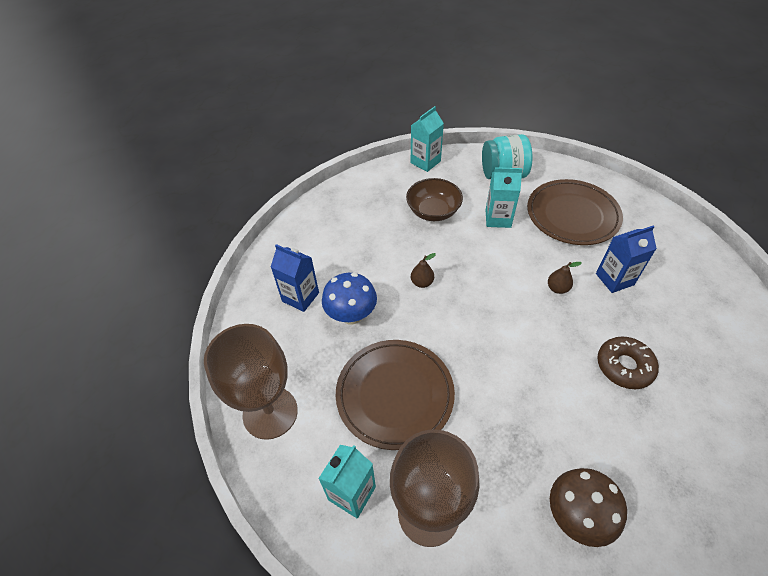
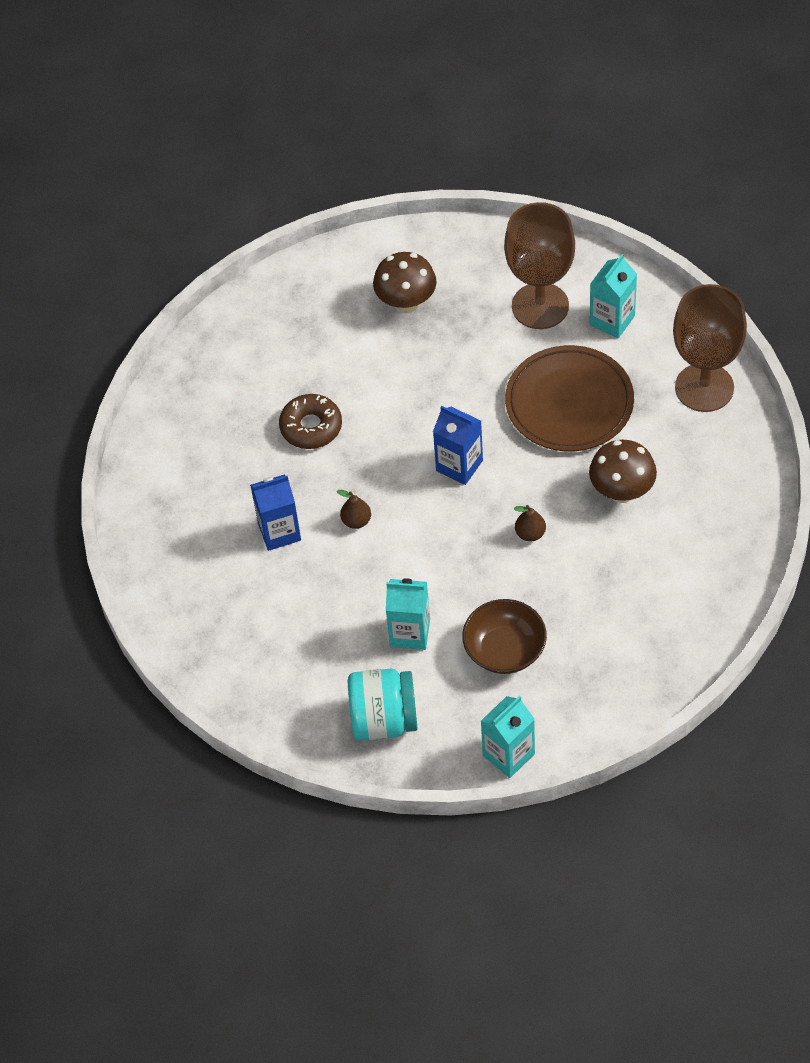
camera: 175 degrees left, 5 degrees up
blue carton [271,244,319,312] -> blue carton moved to [433,406,483,485]
blue mushroom [322,273,377,325] -> brown mushroom [589,440,657,503]
brown plate [527,179,623,245] -> none

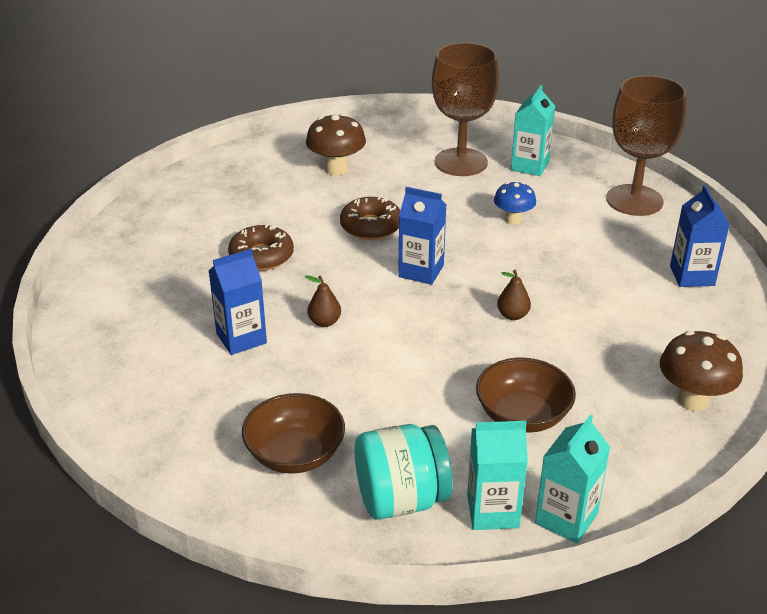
camera: 15 degrees left, 20 degrees down
turquoise carton [386,578,430,650] -> turquoise carton moved to [467,421,528,530]
brown plate [505,345,634,451] -> blue mushroom [494,182,536,225]
brown mushroom [589,440,657,503] -> brown mushroom moved to [660,331,743,411]
none -> brown bowl [242,393,345,474]
none -> brown donut [340,196,400,240]
none -> blue carton [670,185,730,287]

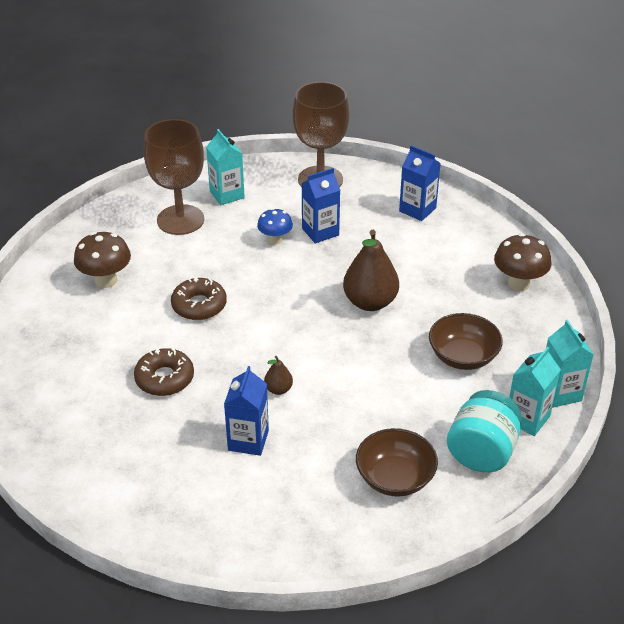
camera: 50 degrees left, 5 degrees up
blue carton [398,187,446,285] -> blue carton moved to [301,168,340,244]
brown pear [497,270,531,320] -> brown pear [343,230,399,311], size x2.11

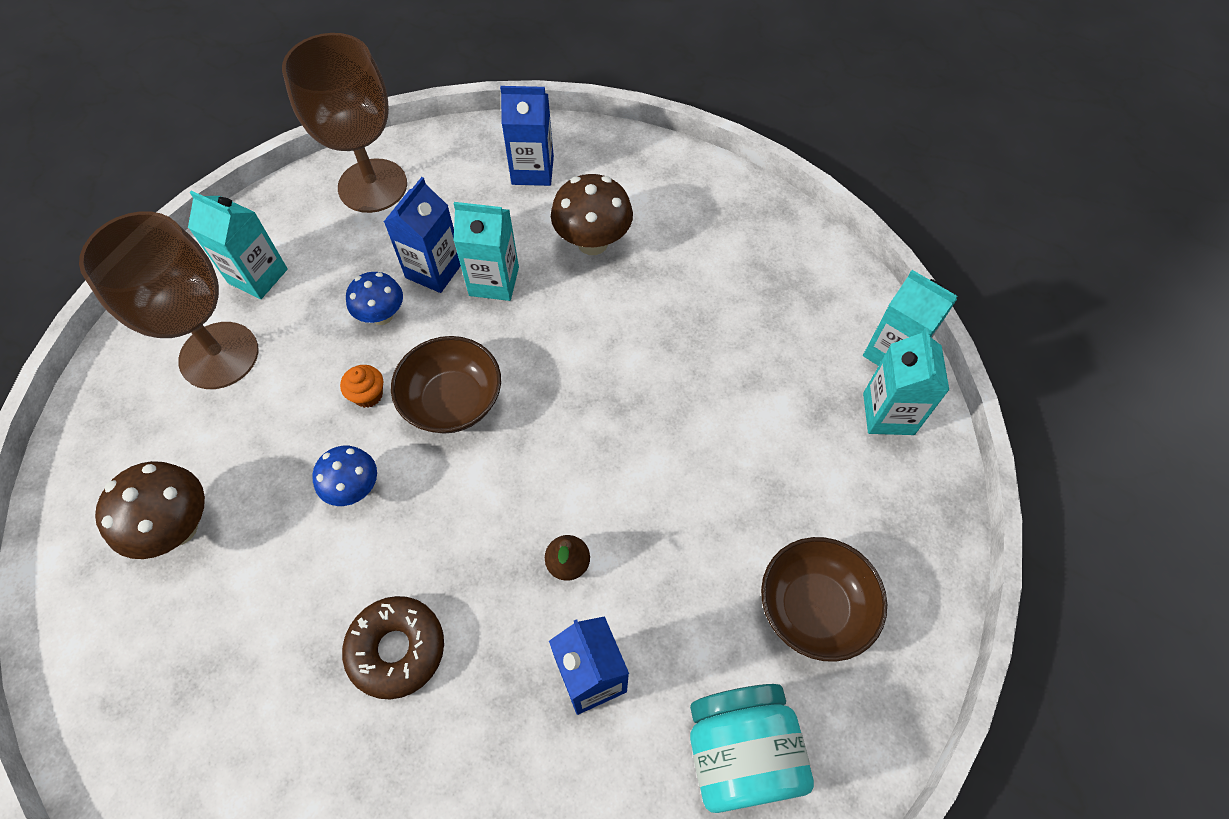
camera: 35 degrees left, 20 degrees up
brown donut [171,277,227,320] -> blue mushroom [312,446,377,506]
brown pear [343,230,399,311] -> none
brown bowl [429,313,503,370] -> brown bowl moved to [391,336,501,433]
turquoise jar [447,390,522,472] -> turquoise jar moved to [690,684,814,813]
brown mushroom [494,233,552,291] -> brown mushroom moved to [551,174,633,255]
none -> orange cupcake [340,365,383,408]
none -> turquoise carton [454,202,519,301]

